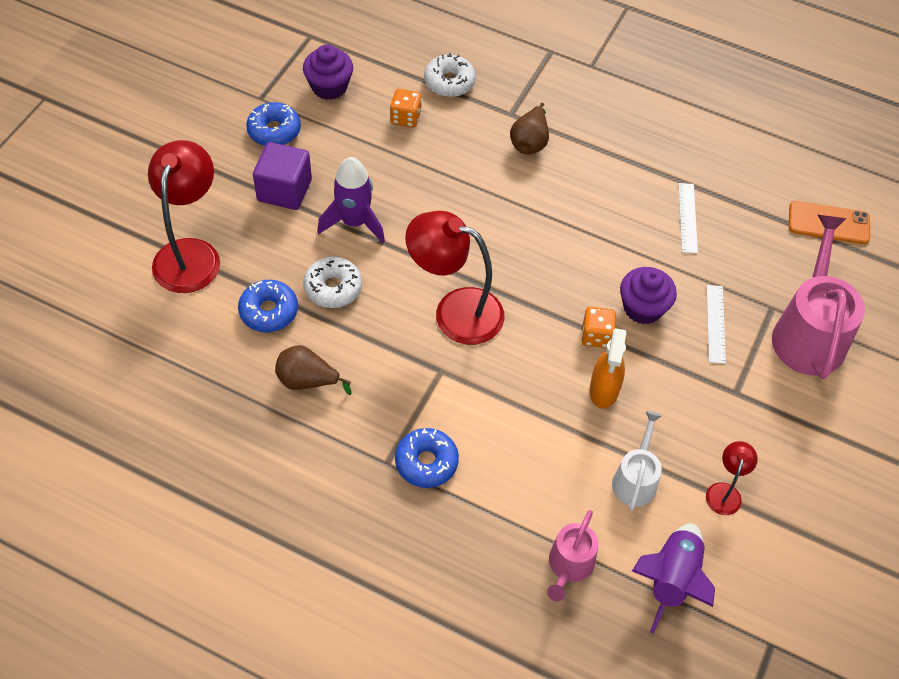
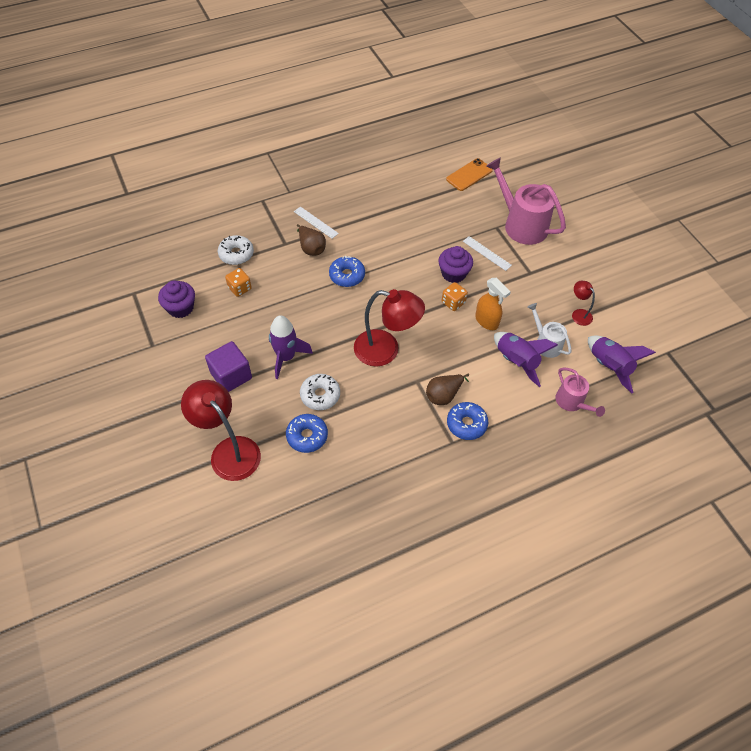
camera: 50 degrees left, 0 degrees up
blue donut [246,102,301,146] -> blue donut moved to [329,256,365,287]
brown pear [275,345,352,395] -> brown pear moved to [426,374,469,405]
red lamp [405,211,505,345] -> red lamp turned 135 degrees counterclockwise [354,289,425,367]
white ruler [678,183,698,254] -> white ruler moved to [294,206,339,239]
none -> purple rocket [494,332,558,387]

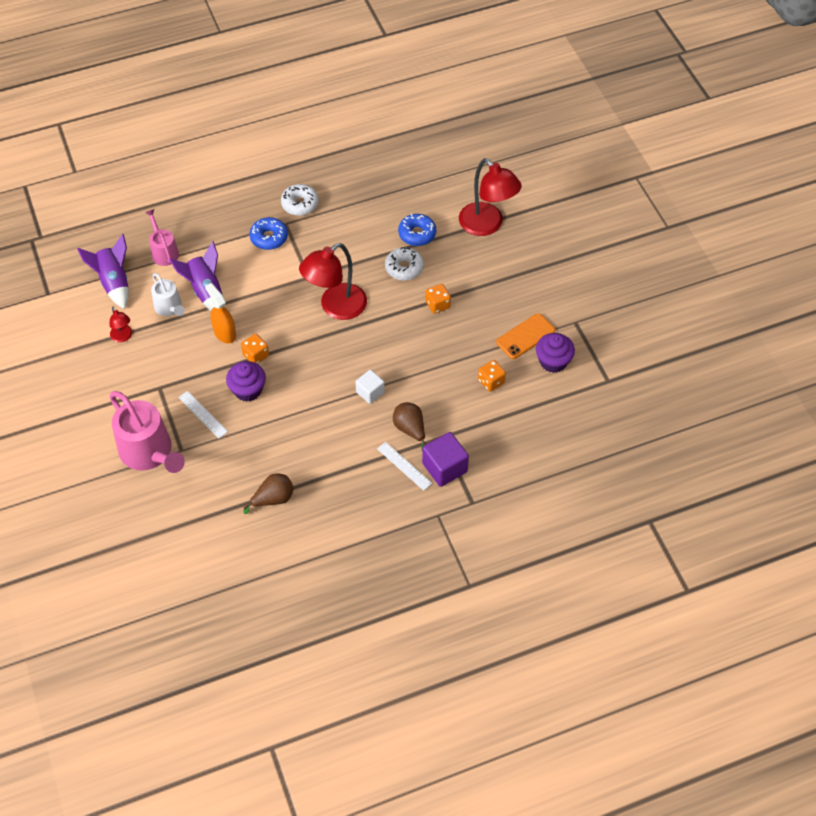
camera: 175 degrees left, 0 degrees up
purple cube [205,341,252,392] -> purple cube moved to [422,432,469,487]
white donut [218,235,254,265] -> white donut moved to [281,184,318,216]
purple rocket [269,315,313,379] -> orange dice [425,284,451,314]
blue donut [329,256,365,287] -> white cube [355,370,385,404]
red lamp [354,289,425,367] -> red lamp turned 60 degrees counterclockwise [299,243,367,320]
brown pear [426,374,469,405] -> brown pear moved to [243,473,294,515]
orange phone [446,158,493,191] -> orange phone moved to [496,313,555,359]

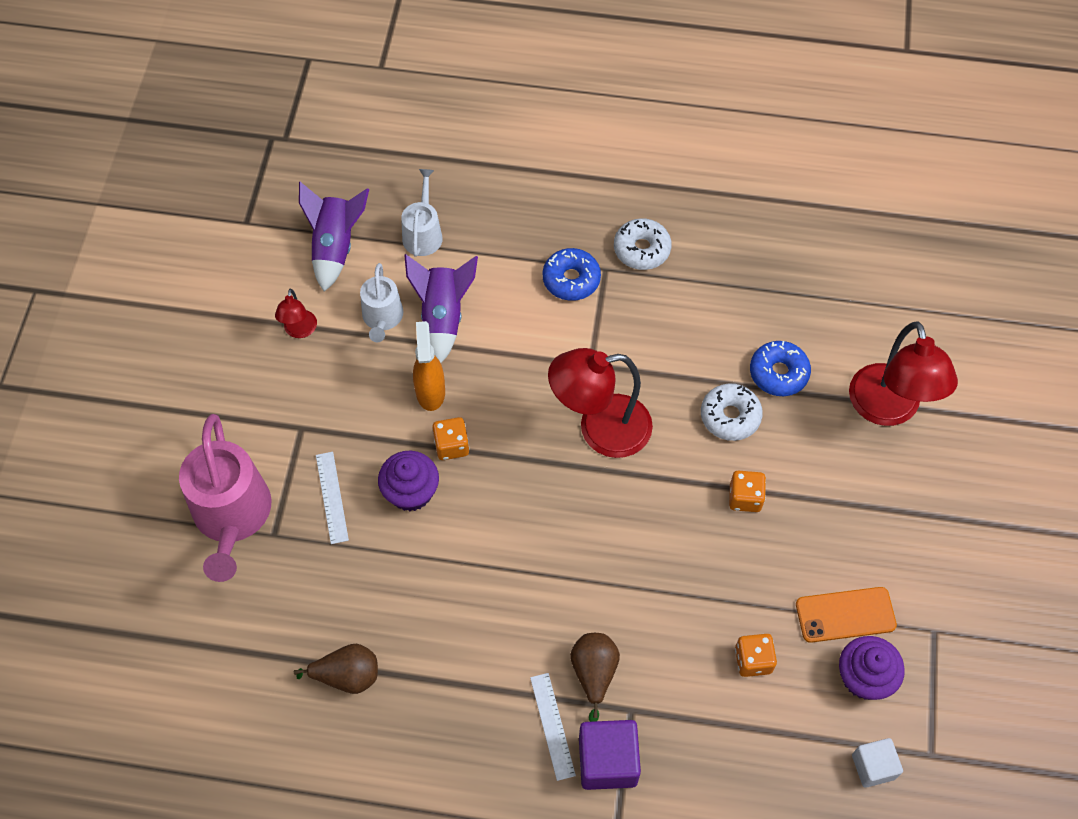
camera: 30 degrees right, 5 degrees up
pink watering can [145,209,179,266] -> white watering can [401,169,443,257]
white cube [355,370,385,404] -> white cube moved to [852,738,903,788]

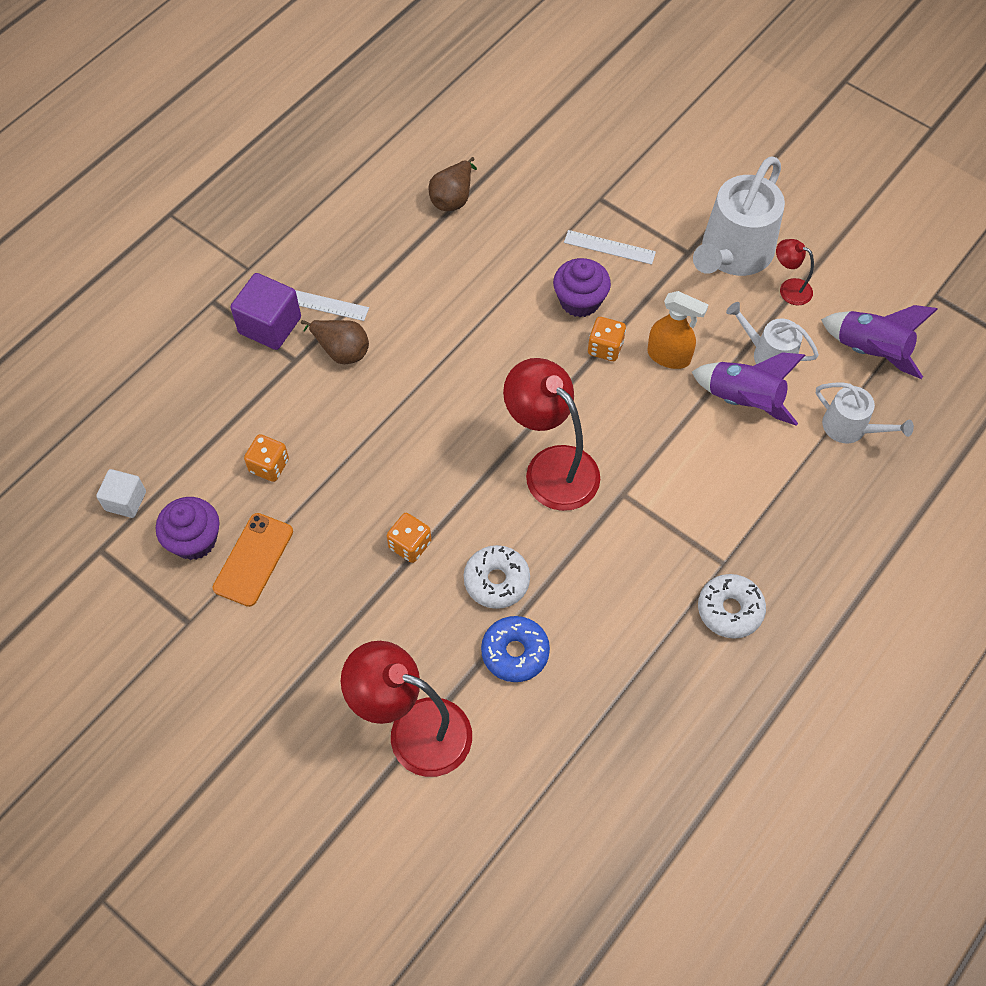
camera: 120 degrees right, 0 degrees up
pink watering can [179,414,271,582] -> none
blue donut [543,248,601,301] -> none
red lamp [548,348,653,458] -> red lamp turned 60 degrees counterclockwise [503,358,600,511]
none -> white watering can [693,157,785,276]

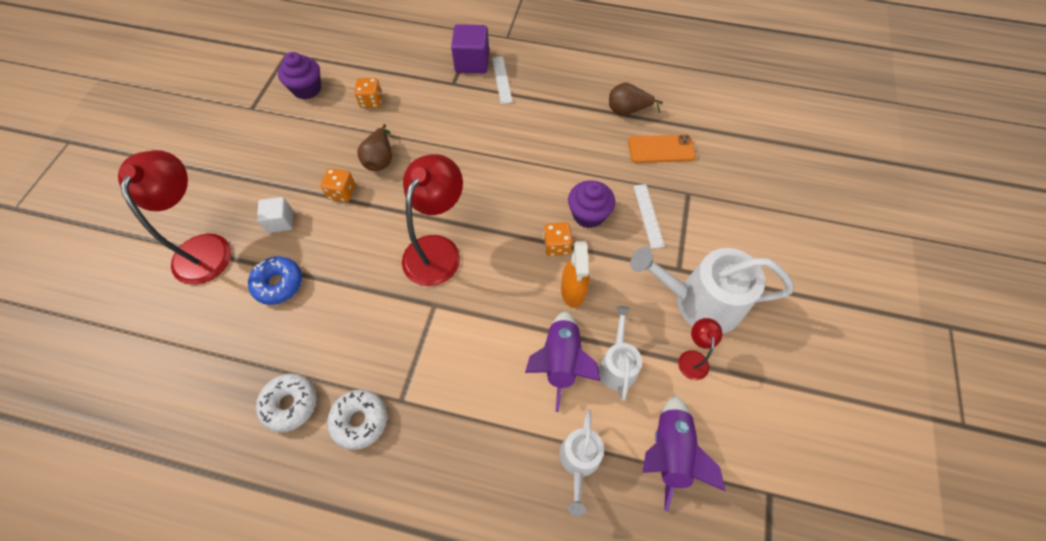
camera: 65 degrees right, 0 degrees up
white cube [96,469,146,518] -> white cube moved to [257,197,293,233]
orange phone [213,513,293,607] -> orange phone moved to [628,134,696,163]
brown pear [301,320,369,364] -> brown pear moved to [357,124,392,171]
white donut [464,545,530,609] -> white donut moved to [256,373,317,432]

